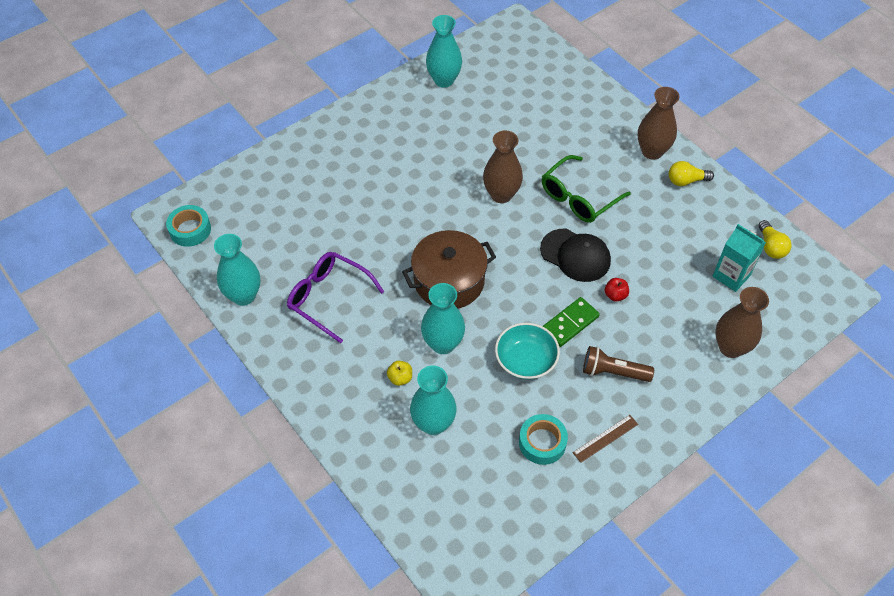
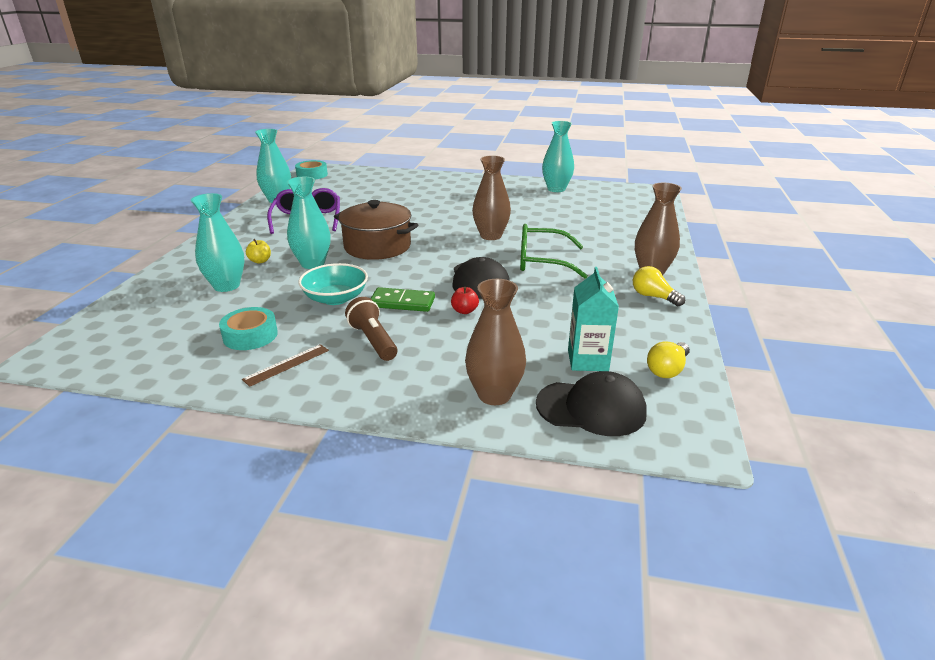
camera: 50 degrees right, 25 degrees down
brown ruler [573,415,638,463] -> brown ruler turned 60 degrees counterclockwise [242,344,329,387]
none -> black cap [536,371,647,436]

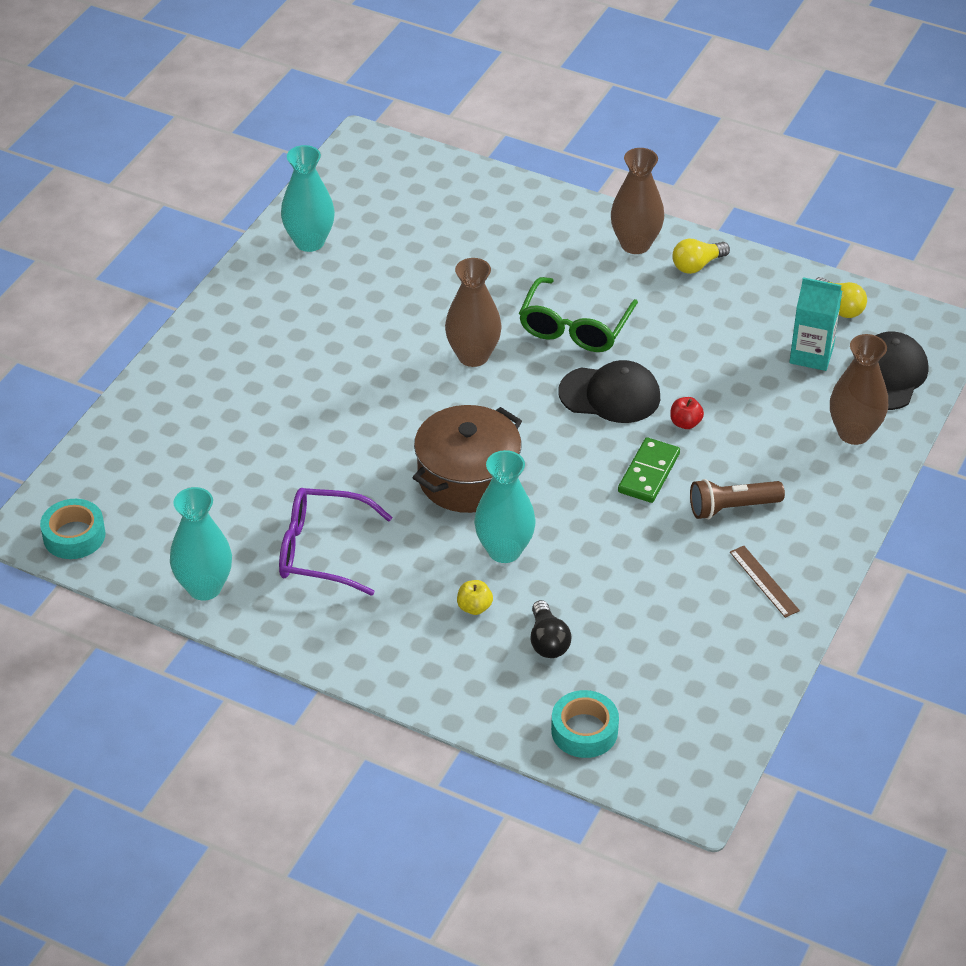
camera: 75 degrees left, 15 degrees up
turquoise vase [191,193,244,292] -> black light bulb [531,600,572,658]
turquoise tape [219,307,278,350] -> turquoise tape moved to [551,690,619,758]
turquoise bowl [298,263,368,305] -> none

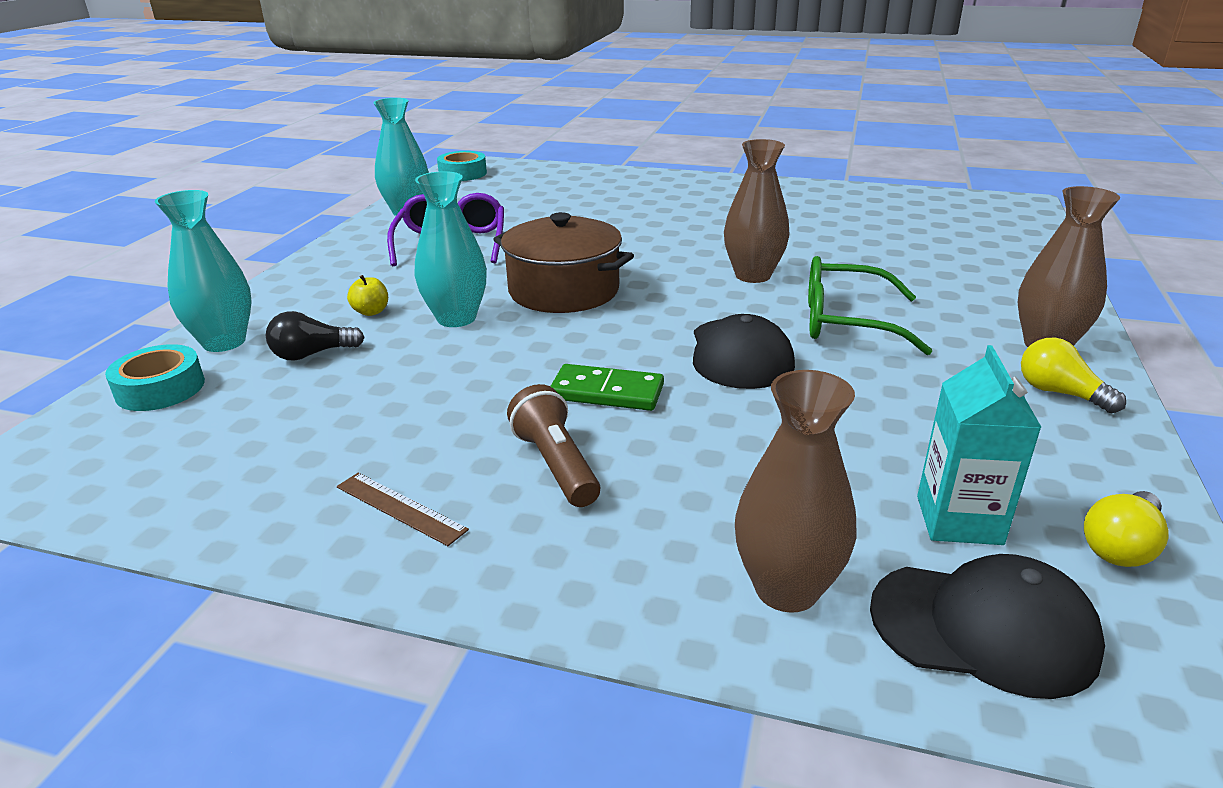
camera: 80 degrees right, 15 degrees down
turquoise vase [281,145,335,252] -> turquoise vase moved to [155,190,252,352]
red apple [670,397,704,429] -> none
brown ruler [730,546,800,618] -> brown ruler turned 75 degrees clockwise [337,473,469,546]

